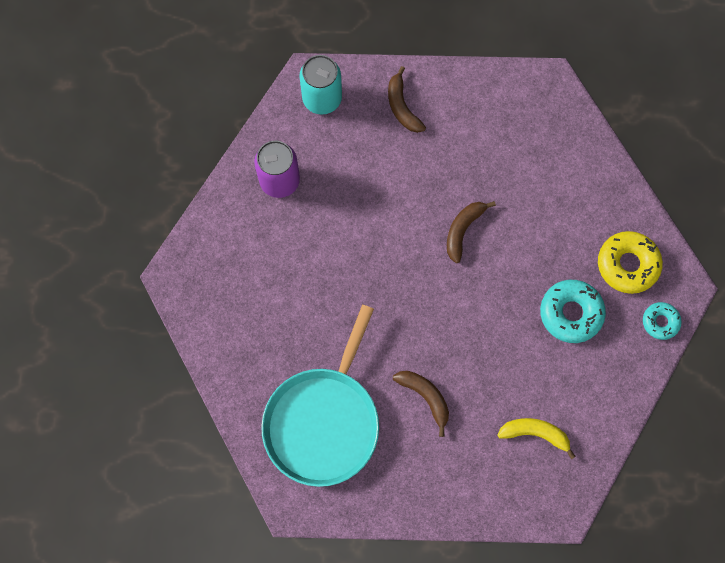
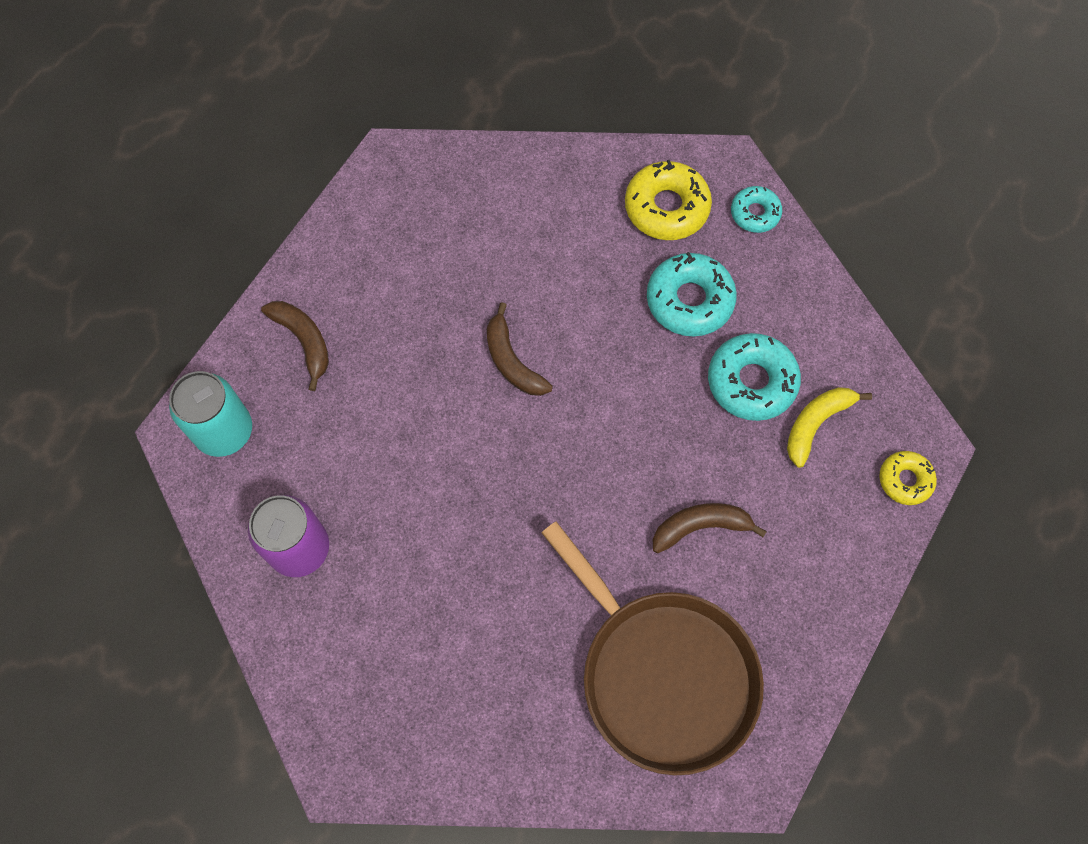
camera: 60 degrees left, 5 degrees down
turquoise pan [261,305,379,487] -> brown pan [542,521,764,776]
brown banana [388,66,426,133] -> brown banana turned 135 degrees counterclockwise [261,301,329,391]
none -> turquoise donut [708,333,801,421]
none -> yellow donut [879,451,937,505]

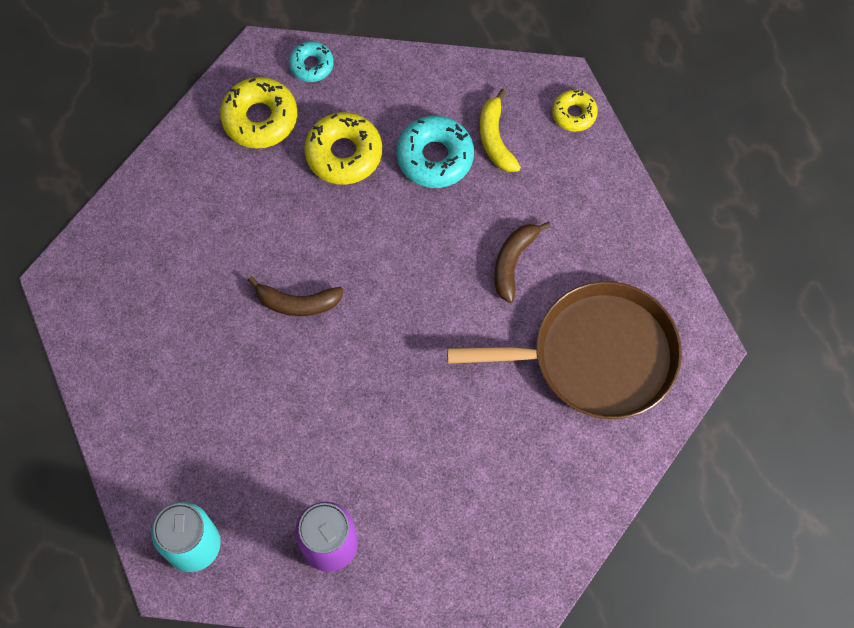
camera: 55 degrees left, 0 degrees up
brown banana [261,301,329,391] -> none
turquoise donut [647,252,737,337] -> yellow donut [304,112,382,185]

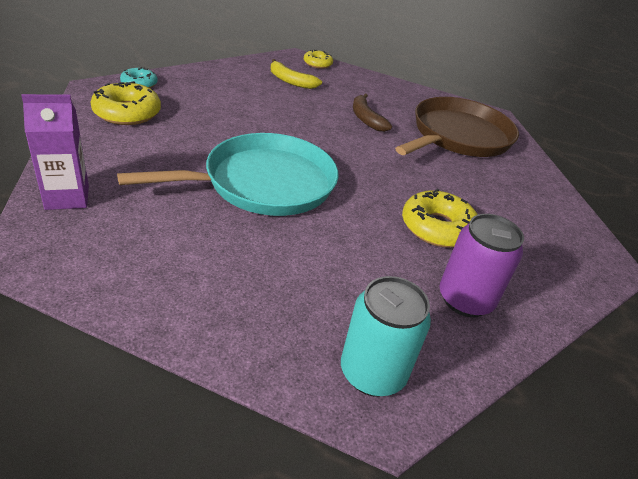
camera: 50 degrees left, 30 degrees down
brown banana [248,276,344,316] -> turquoise pan [117,133,339,216]
yellow donut [304,112,382,185] -> yellow donut moved to [402,188,478,248]
turquoise donut [396,116,474,188] -> none
none -> purple carton [21,94,89,210]

